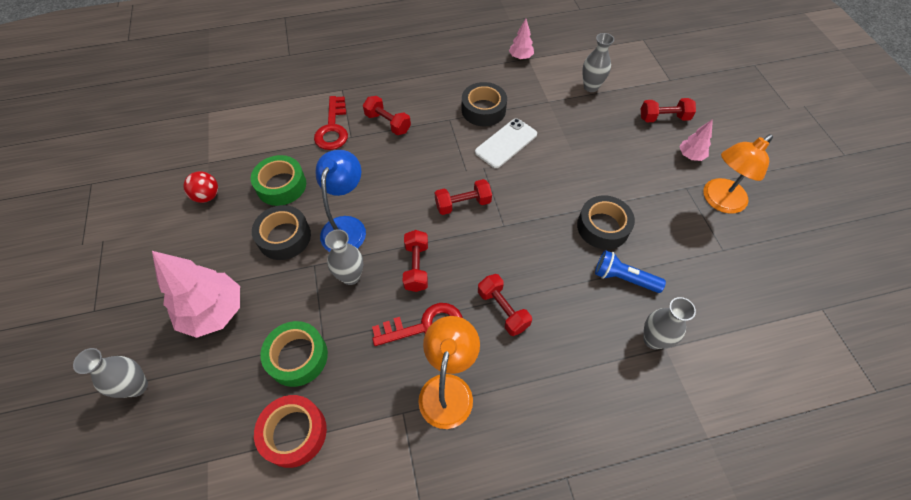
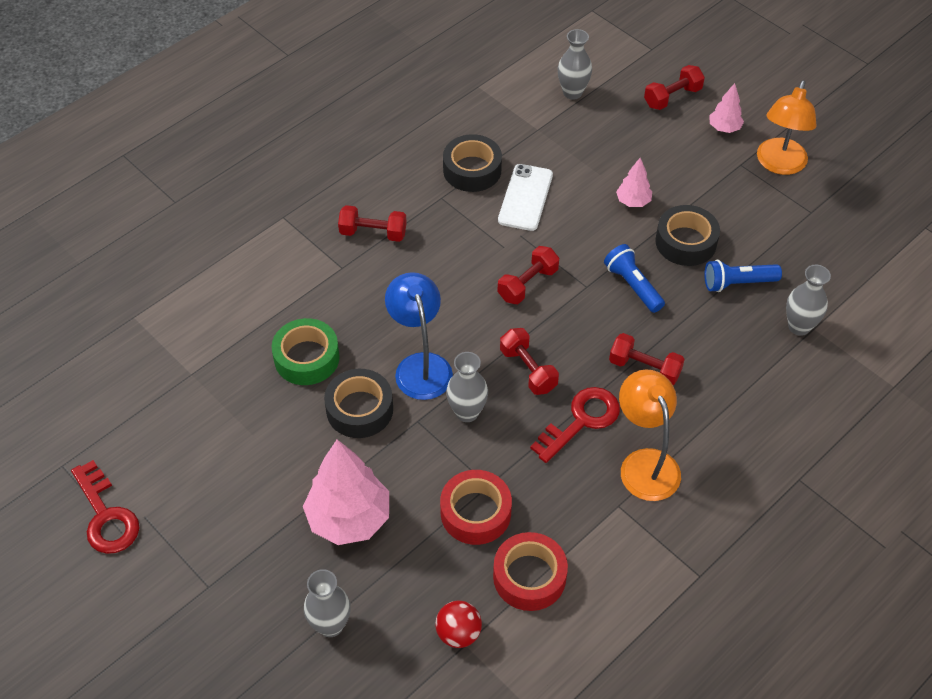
camera: 30 degrees left, 5 degrees down
red ball [183,171,218,203] -> red ball moved to [435,601,482,648]
green tape [260,321,328,387] -> red tape [440,470,512,545]
red key [314,96,348,150] -> red key moved to [71,460,139,554]
pink tree [509,19,534,59] -> pink tree moved to [616,158,652,207]
none -> blue flashlight [604,244,665,313]

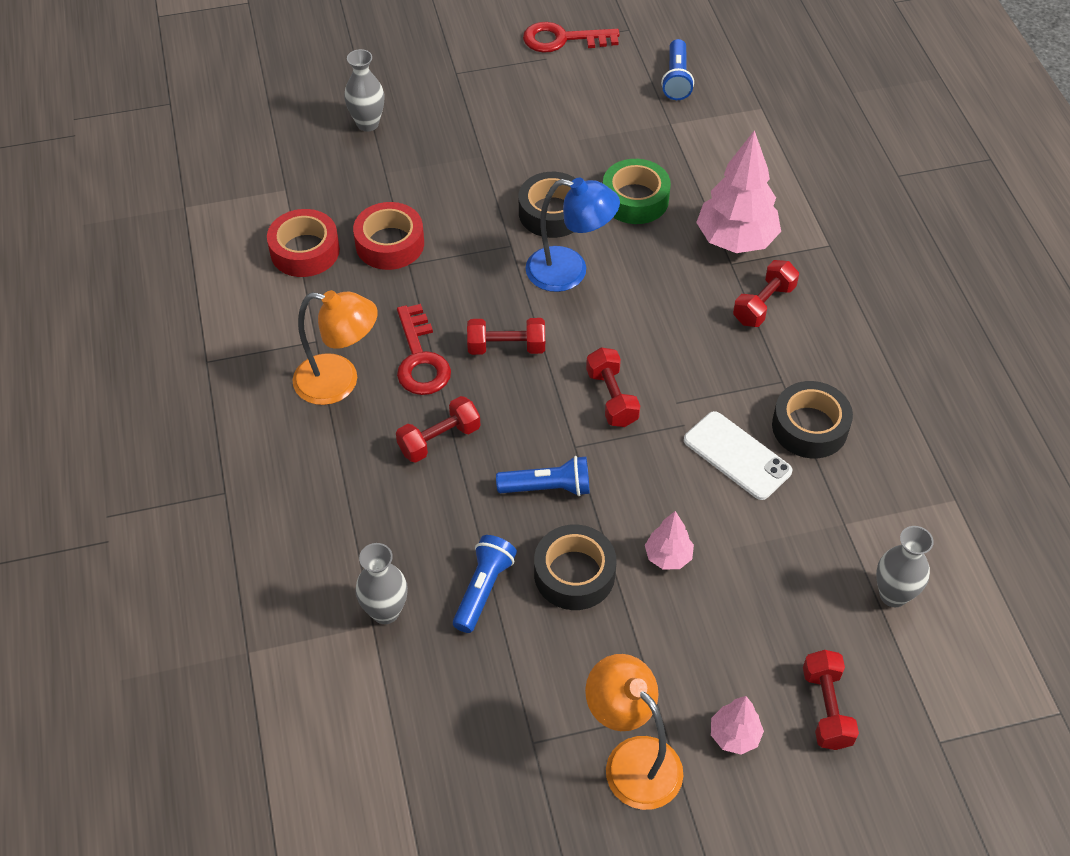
camera: 120 degrees right, 0 degrees up
pink tree [303,439,389,545] -> pink tree moved to [696,130,781,253]
red ball [435,601,482,648] -> none
grey vase [446,352,488,422] -> none
none -> blue flashlight [661,39,694,100]

